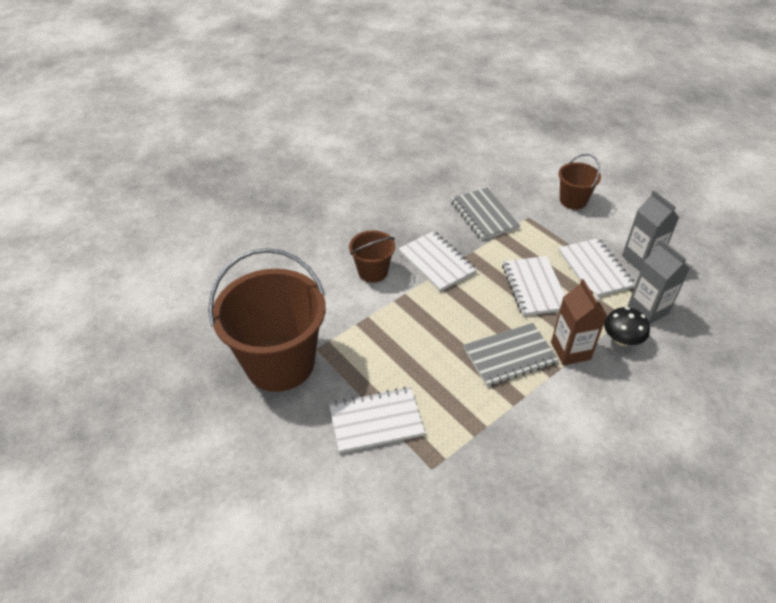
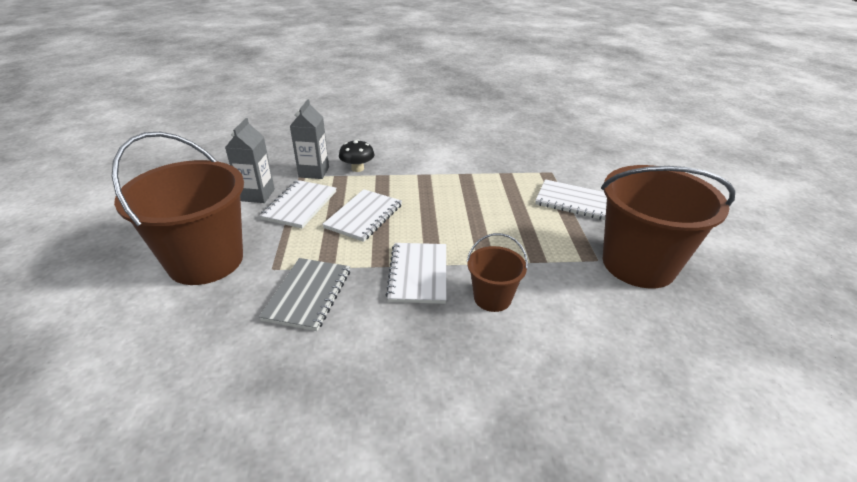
camera: 145 degrees left, 10 degrees down
grey notebook [464,323,559,386] -> none
brown carton [551,279,607,365] -> none
brown bucket [558,154,601,210] -> brown bucket [112,132,244,285], size x2.05

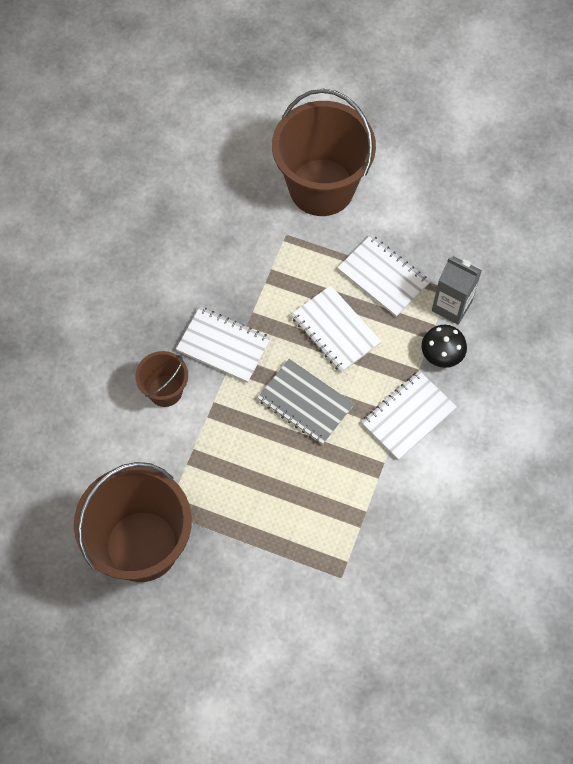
camera: 115 degrees right, 30 degrees up
grey carton [225,118,275,203] -> none
grey notebook [259,258,350,331] -> grey notebook moved to [257,359,354,445]
white notebook [535,179,607,220] -> white notebook moved to [361,371,457,460]

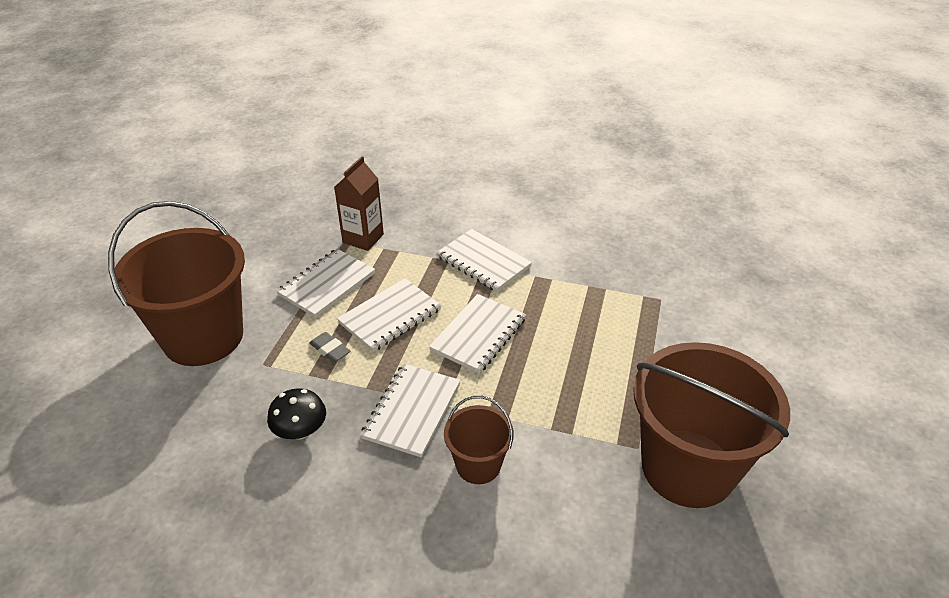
camera: 95 degrees left, 25 degrees down
grey notebook [257,359,354,445] -> white notebook [429,294,526,374]
black mushroom [421,325,467,368] -> black mushroom moved to [267,388,326,440]
grey carton [432,256,482,325] -> brown carton [334,156,384,251]
none -> grey eraser [309,332,350,363]

